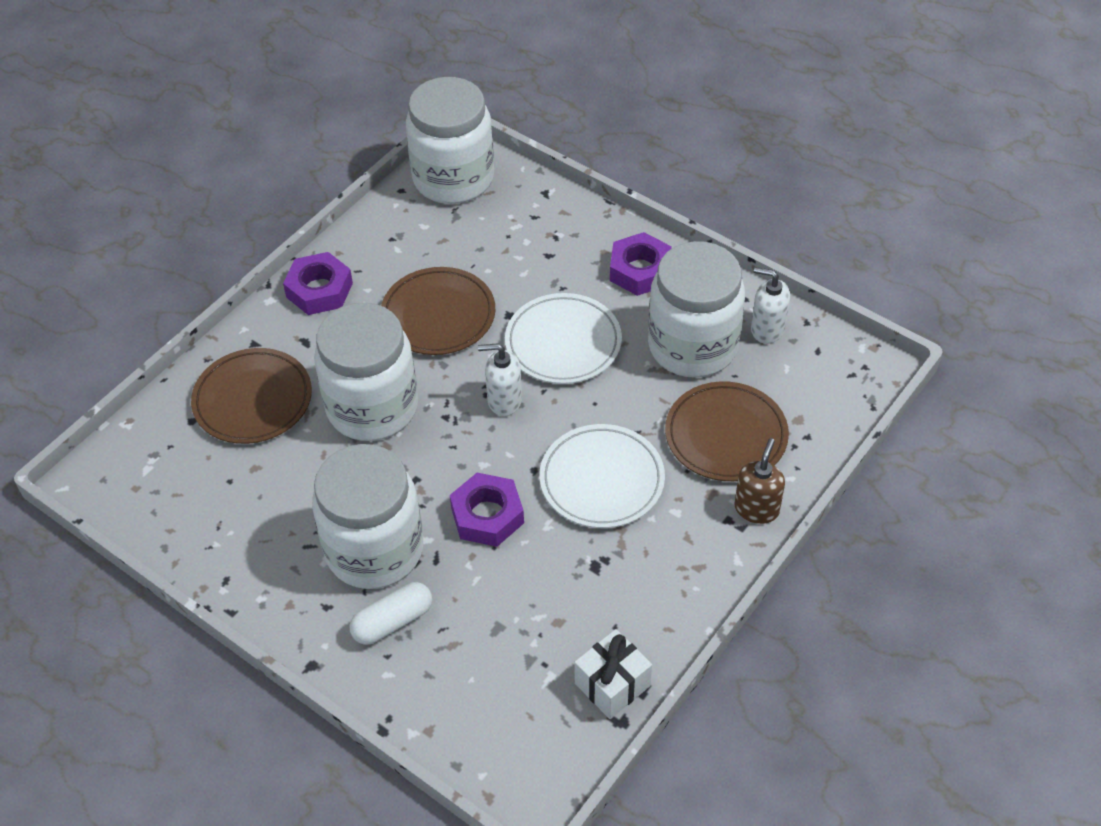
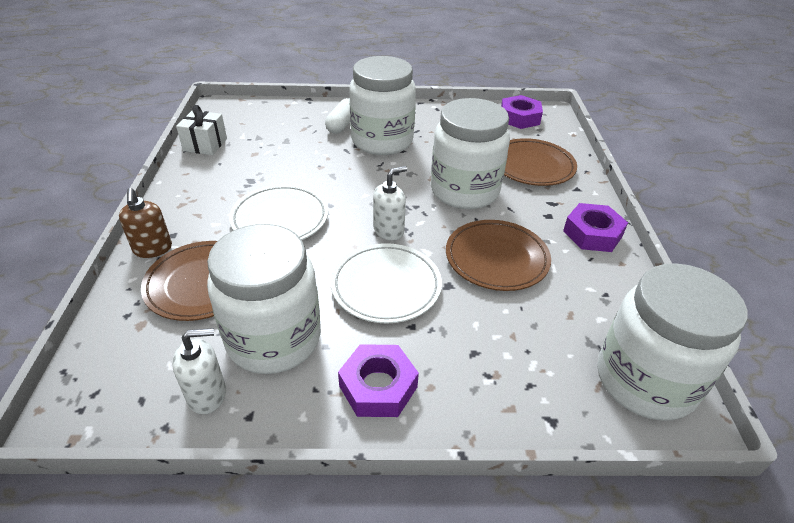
camera: 140 degrees right, 10 degrees down
purple nut [450,473,524,547] -> purple nut moved to [501,95,543,129]

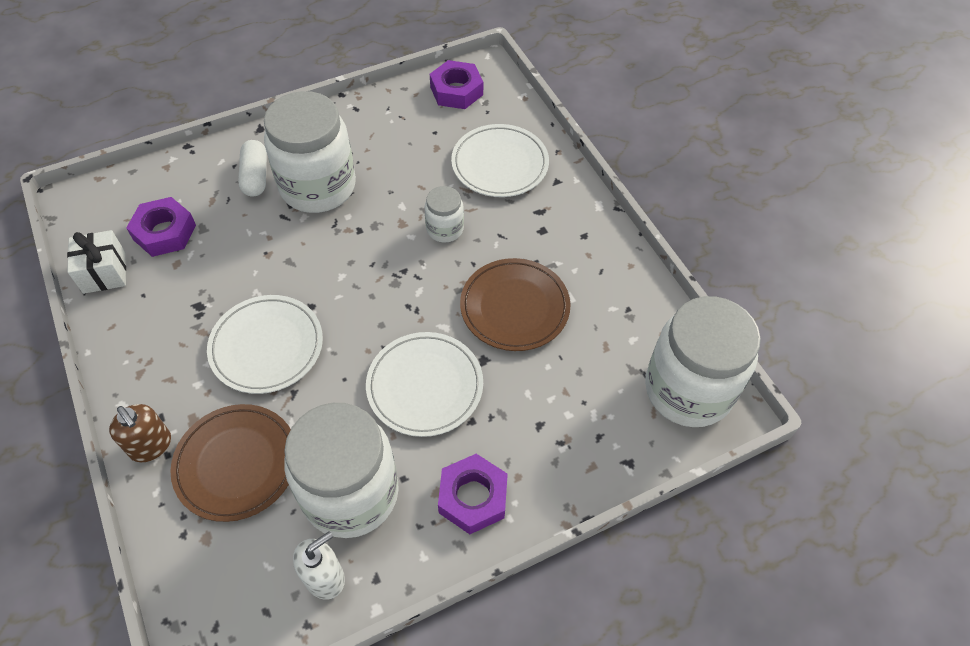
camera: 25 degrees left, 15 degrees up
white soap dispenser [373,166,407,241] -> none
white jar [431,98,510,209] -> white jar [424,186,464,243], size x0.47
brown plate [504,138,577,186] -> white plate [451,124,549,197]
purple nut [563,203,628,252] -> purple nut moved to [126,197,196,257]

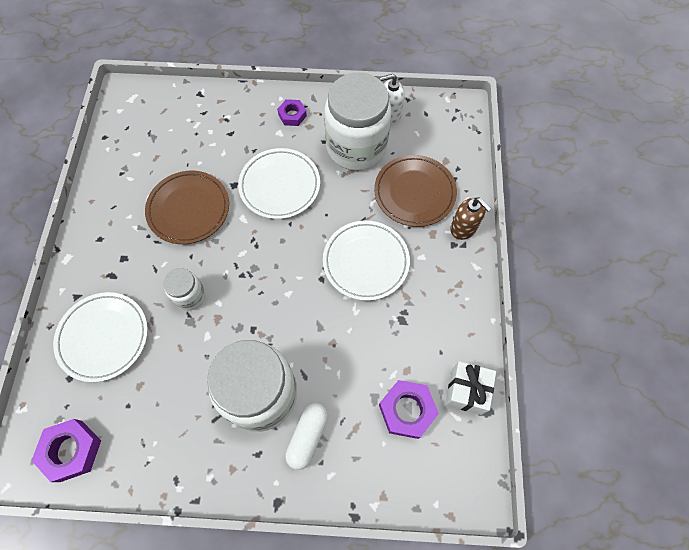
camera: 150 degrees left, 10 degrees up
brown soap dispenser [109,404,171,462] -> brown soap dispenser turned 150 degrees clockwise [450,197,492,240]
purple nut [438,454,508,534] -> purple nut [277,99,307,126], size x0.62
white jar [645,296,761,427] -> none

